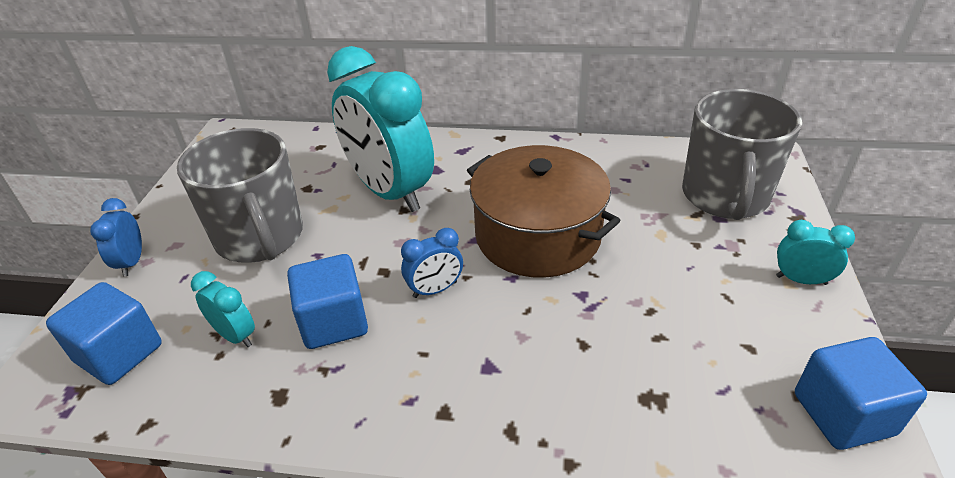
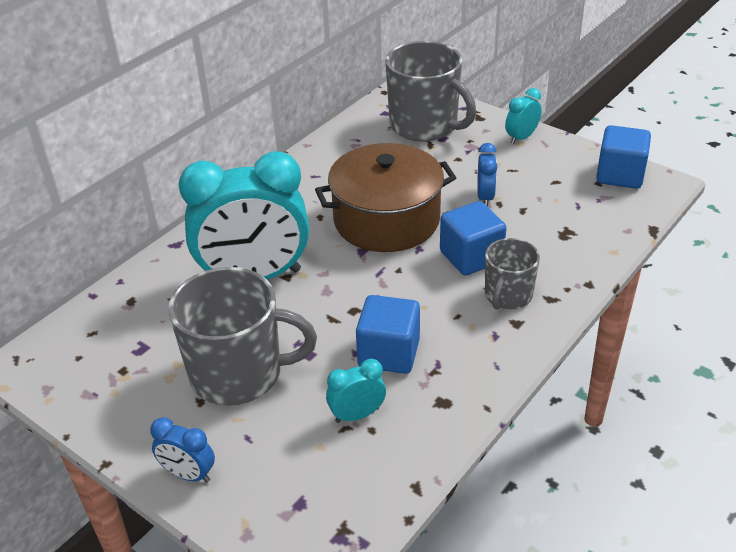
camera: 60 degrees left, 0 degrees up
blue cube [46,282,162,385] -> blue cube moved to [440,201,506,275]
blue clock [401,228,463,298] -> blue clock moved to [477,143,498,207]
none -> grey mug [485,238,540,309]

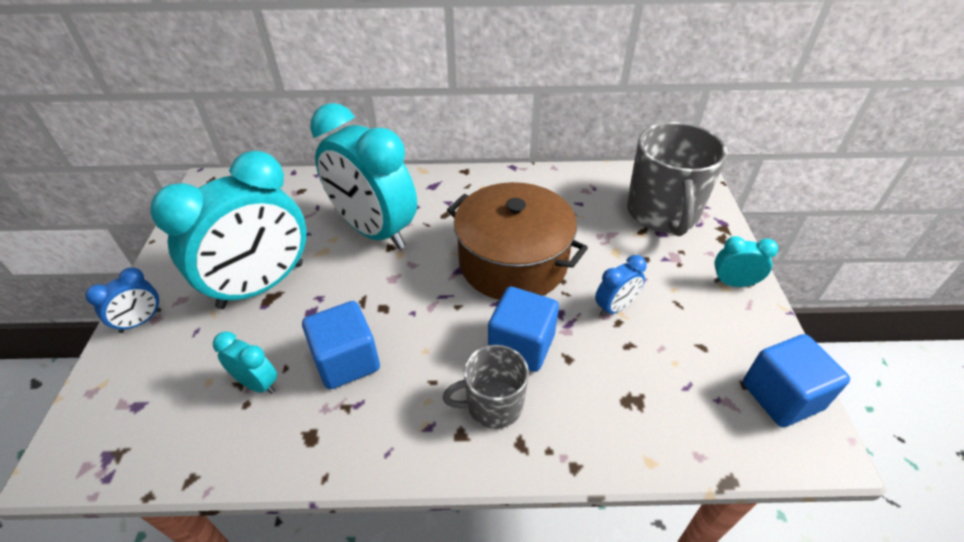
camera: 50 degrees right, 5 degrees up
blue clock [150,417,215,482] -> blue clock turned 120 degrees counterclockwise [85,267,161,333]
grey mug [168,267,317,406] -> turquoise clock [150,151,307,309]

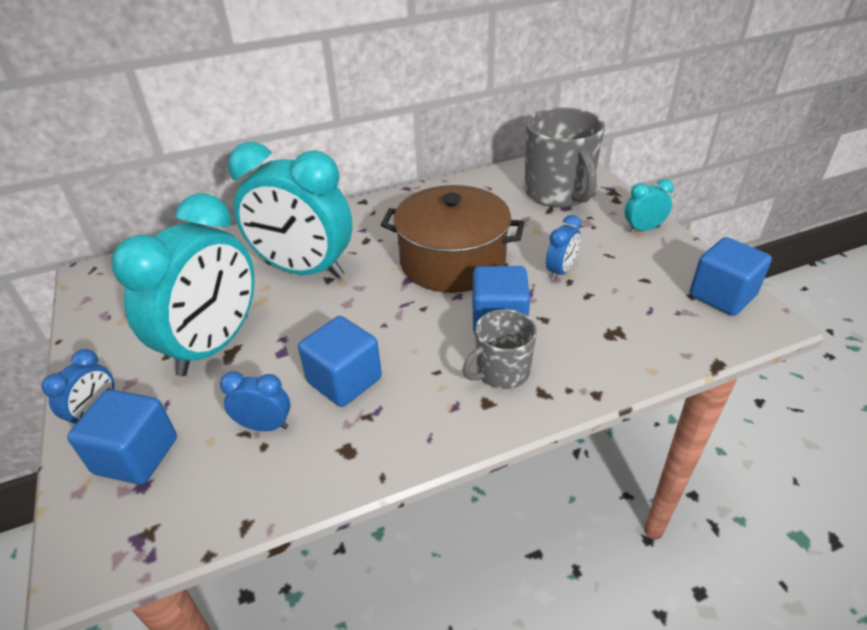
camera: 20 degrees left, 5 degrees down
turquoise clock [213,331,277,394] -> blue clock [220,371,291,431]
none -> blue cube [67,389,177,485]

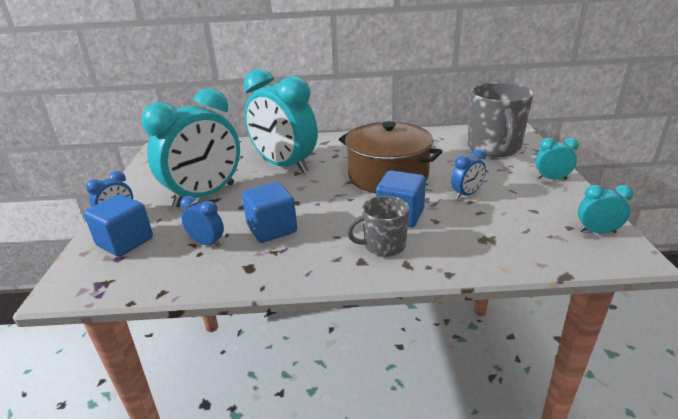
camera: 20 degrees right, 10 degrees down
blue cube [689,237,772,316] -> turquoise clock [578,185,633,233]

